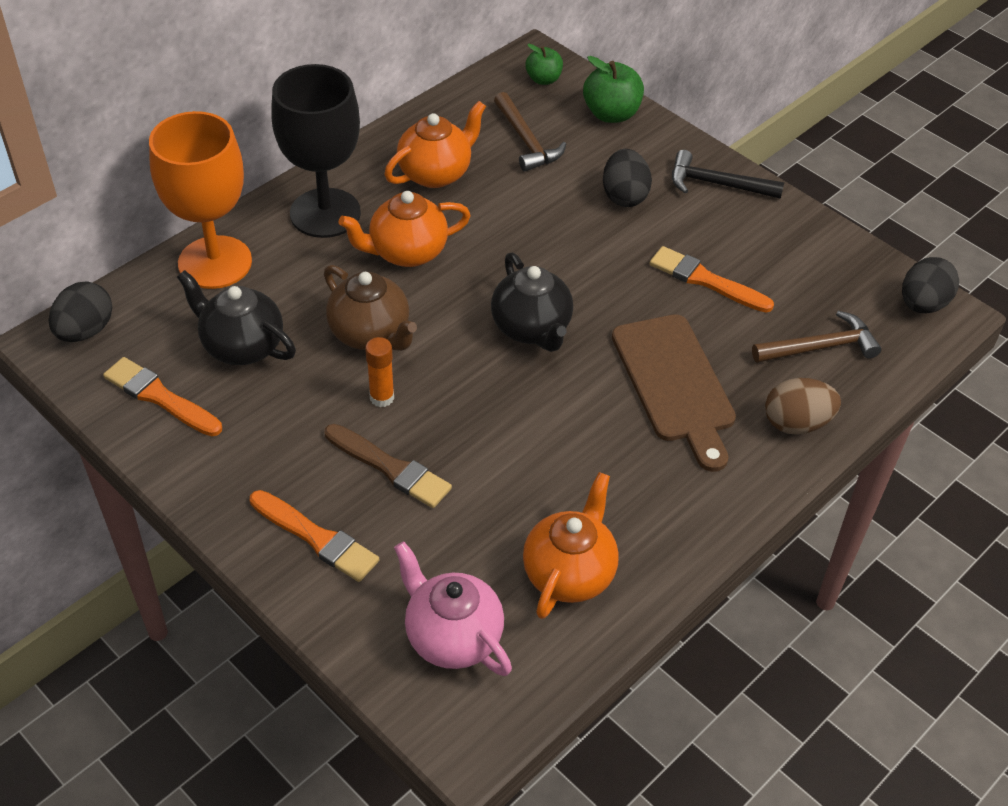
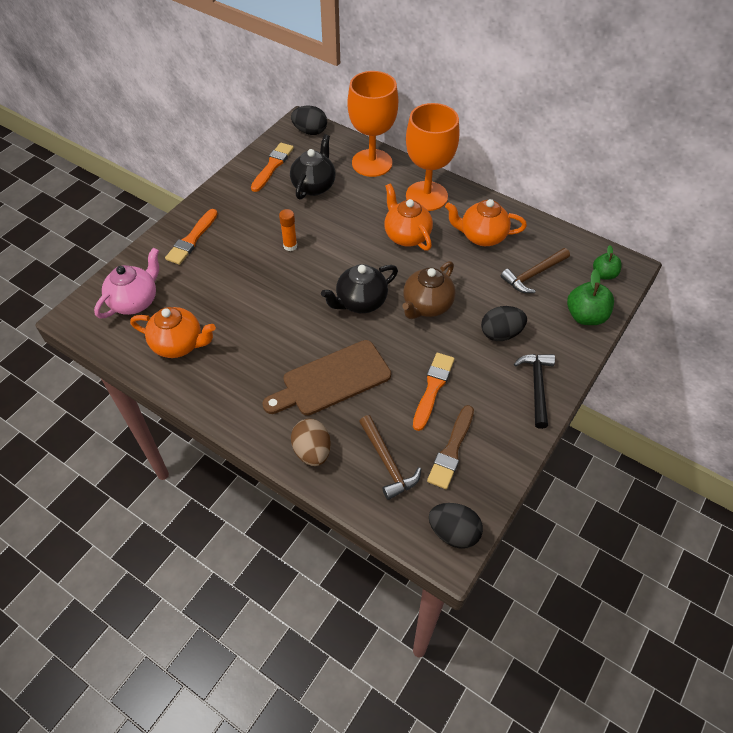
camera: 80 degrees right, 5 degrees up
black goblet [271,64,361,238] -> orange goblet [406,103,459,211]
brown teapot [324,265,417,351] -> brown teapot moved to [402,261,455,319]
brown brush [325,424,452,508] -> brown brush moved to [427,405,474,489]
orange teapot [384,101,486,188] -> orange teapot turned 150 degrees clockwise [445,199,527,246]

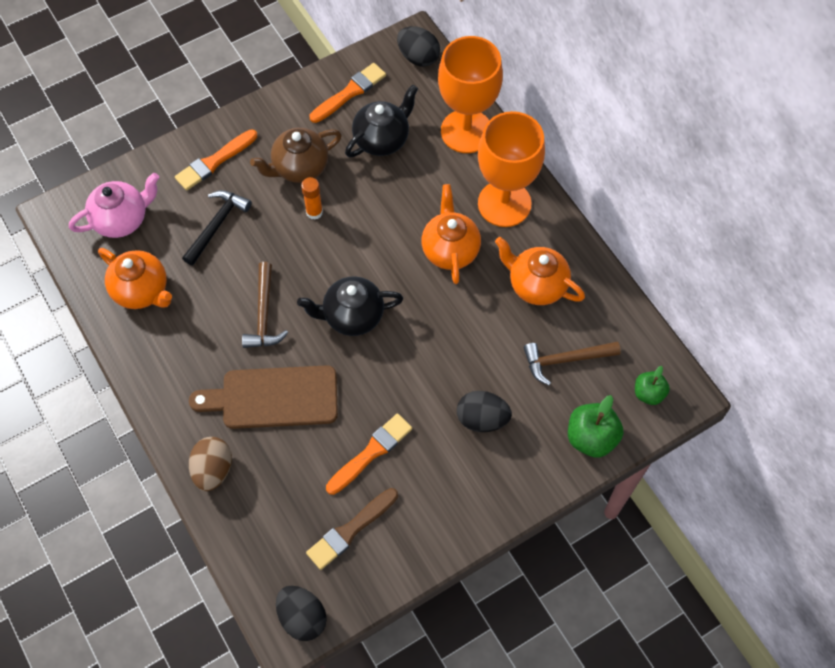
camera: 25 degrees right, 10 degrees up
brown hammer [359,415,421,500] -> brown hammer moved to [242,262,288,348]
brown teapot [402,261,455,319] -> brown teapot moved to [250,128,342,183]
black hammer [514,354,555,429] -> black hammer moved to [182,190,252,266]

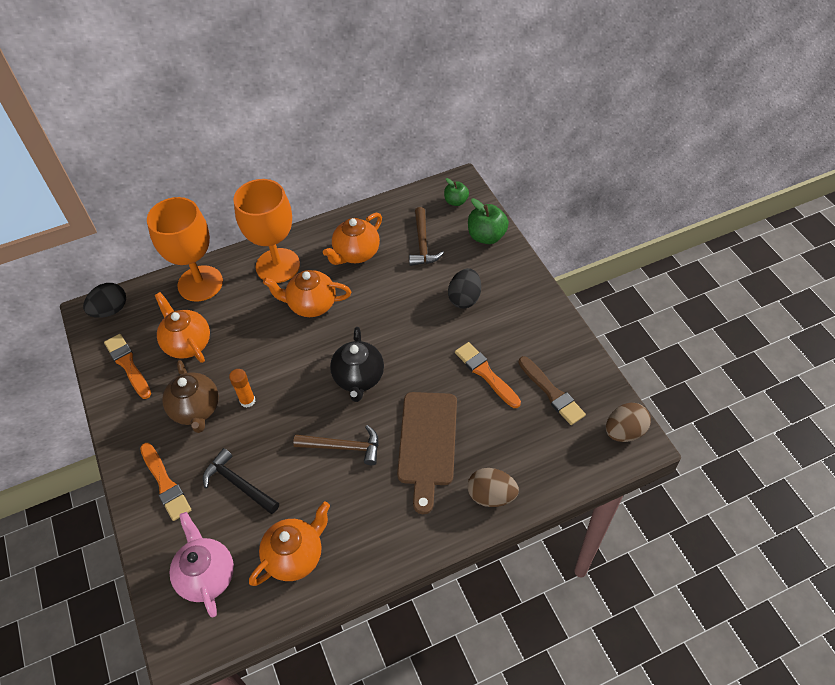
camera: 80 degrees left, 10 degrees down
black egg [276,586,327,641] -> brown egg [606,403,651,442]
black teapot [345,85,418,157] -> orange teapot [155,292,210,363]

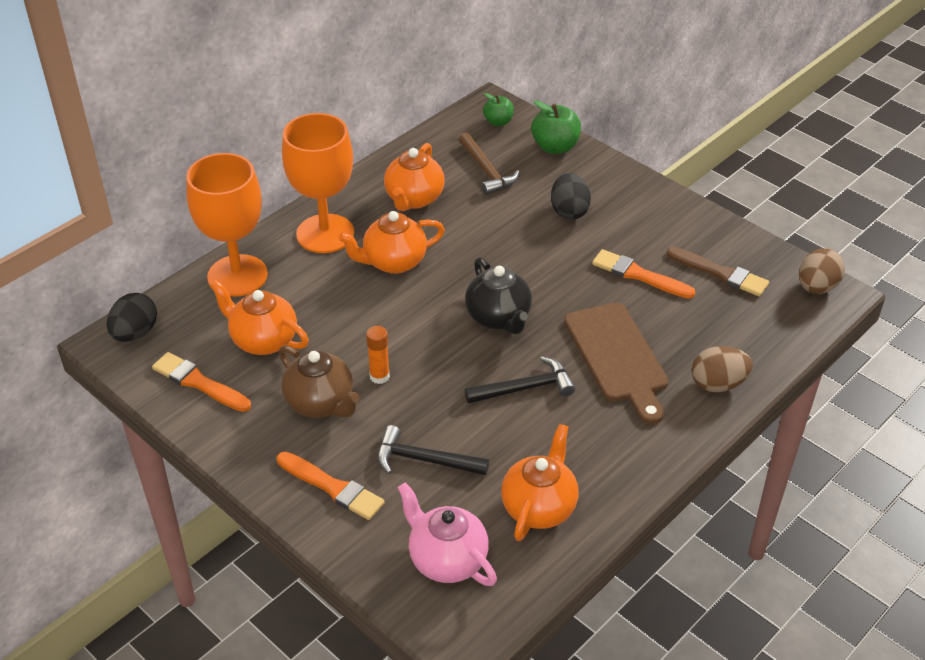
camera: 25 degrees left, 10 degrees down
brown hammer [293,425,379,465] -> black hammer [465,356,575,404]

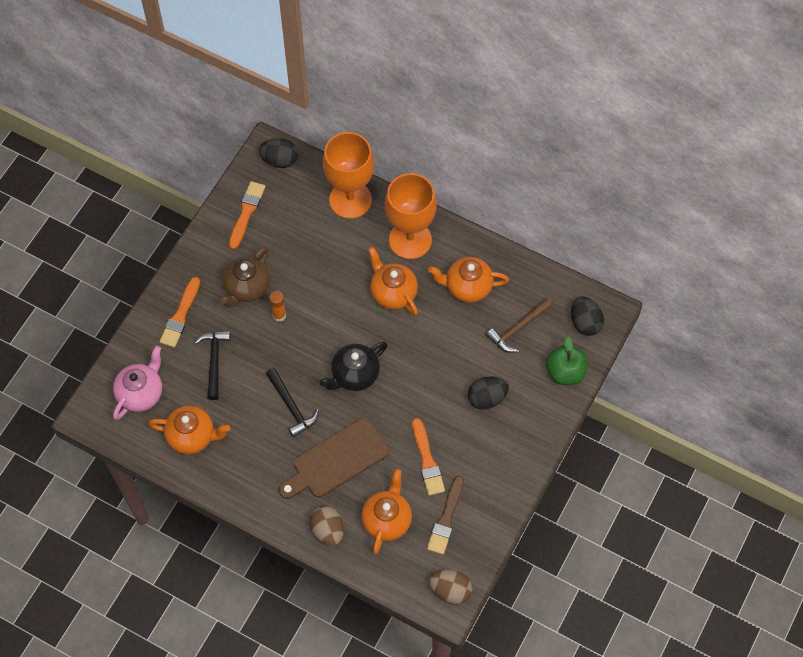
camera: 75 degrees right, 20 degrees up
orange teapot [210,280,309,355] -> orange teapot moved to [361,469,412,554]
green apple [483,93,514,126] -> black egg [571,296,604,336]
orange brush [592,249,695,299] -> orange brush turned 150 degrees clockwise [412,418,445,496]

